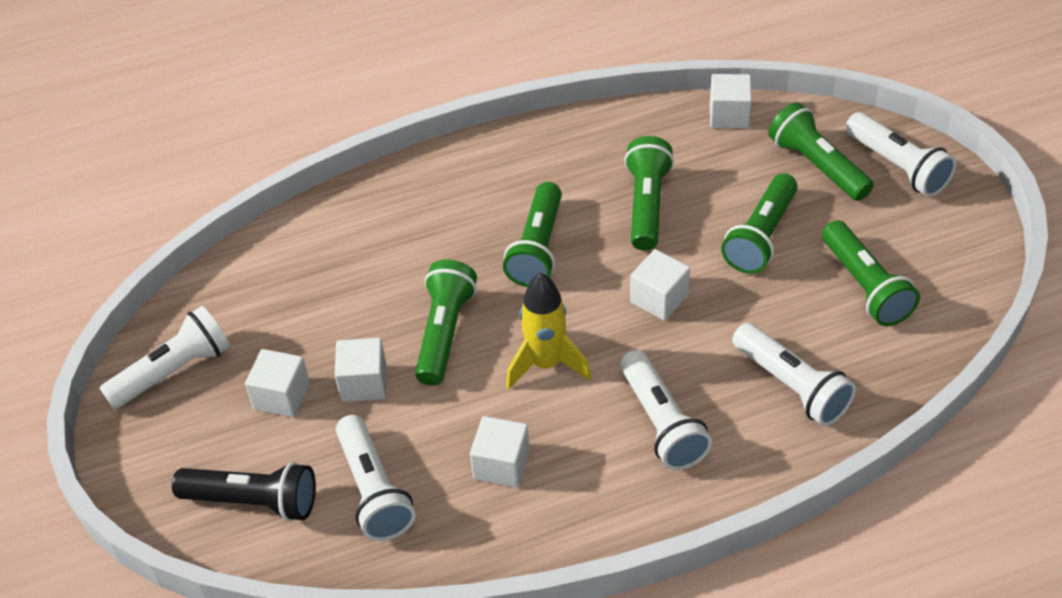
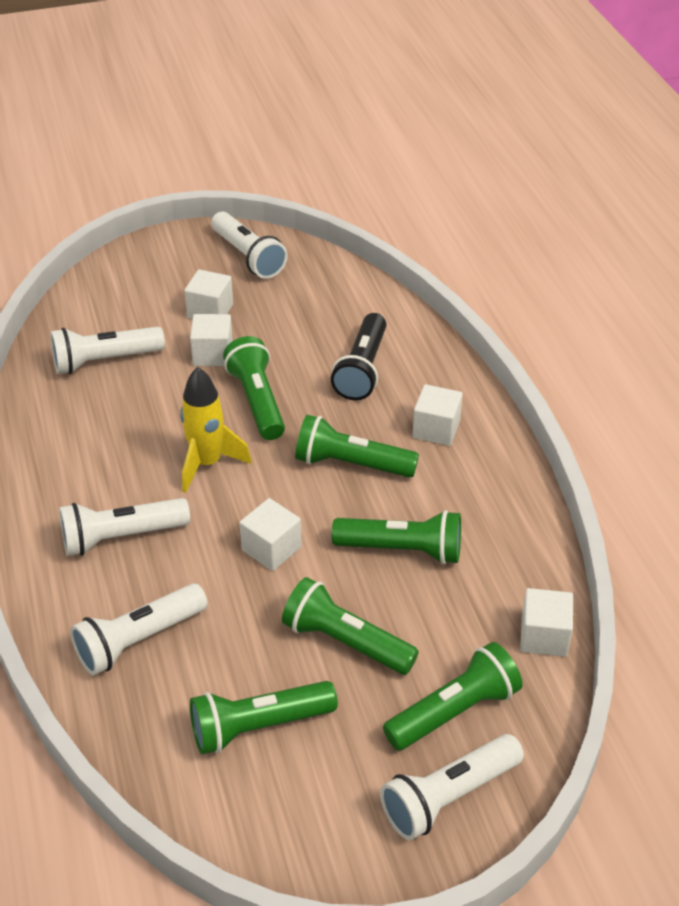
camera: 90 degrees right, 5 degrees down
black flashlight [172,462,316,521] -> black flashlight moved to [331,313,386,400]
green flashlight [415,260,477,386] -> green flashlight turned 120 degrees counterclockwise [223,336,285,440]
white cube [470,416,530,488] -> white cube moved to [412,384,463,446]

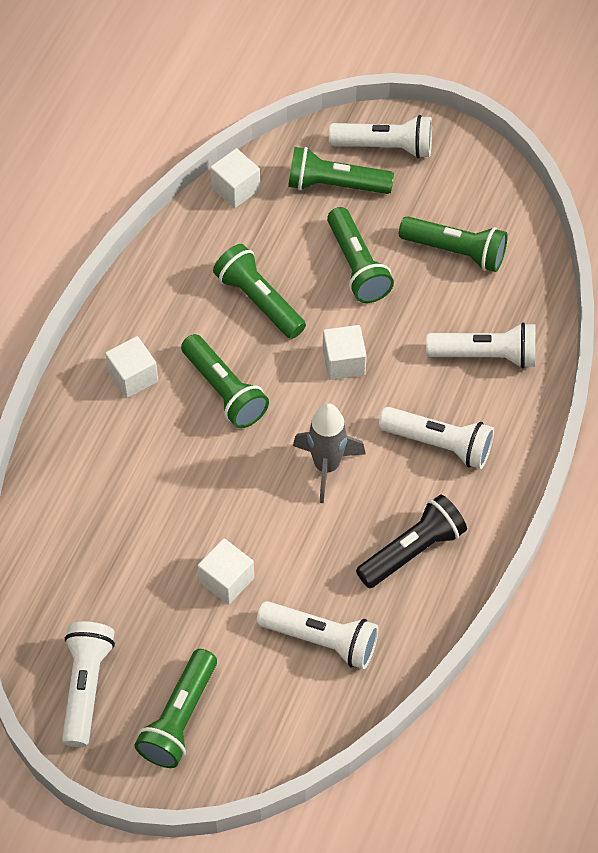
camera: 140 degrees left, 15 degrees up
yellow rocket [180,367,252,493] -> grey rocket [293,403,366,503]
white cube [184,269,233,319] -> none
green flashlight [223,336,285,440] -> green flashlight moved to [134,649,217,768]
black flashlight [331,313,386,400] -> black flashlight moved to [356,495,467,588]

